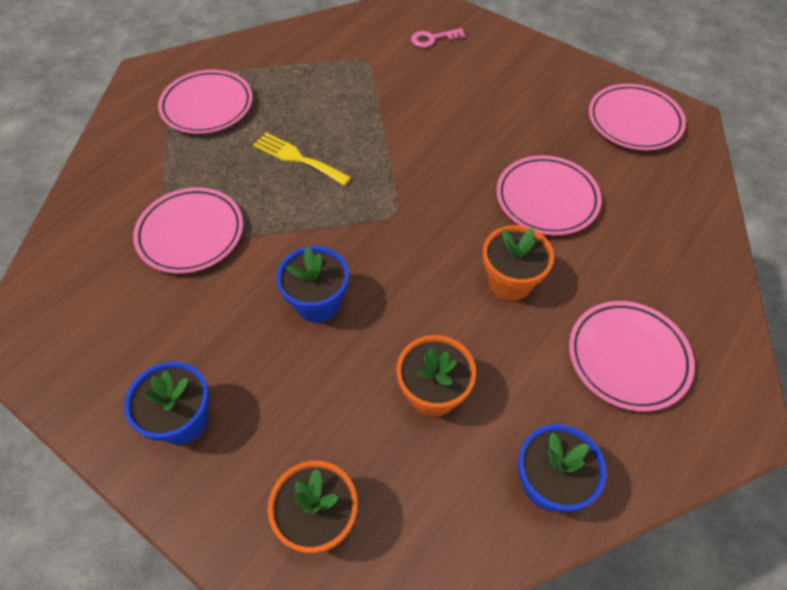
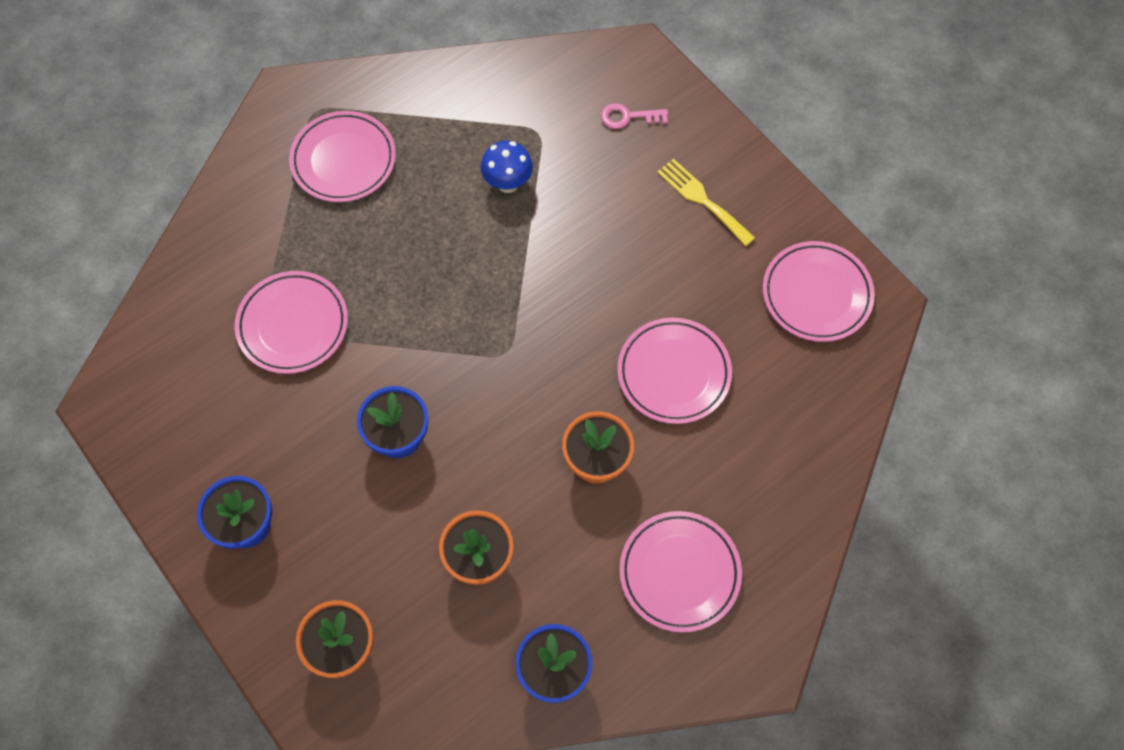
camera: 15 degrees right, 10 degrees up
yellow fork [253,133,352,186] -> yellow fork moved to [657,158,755,246]
none -> blue mushroom [481,141,533,193]

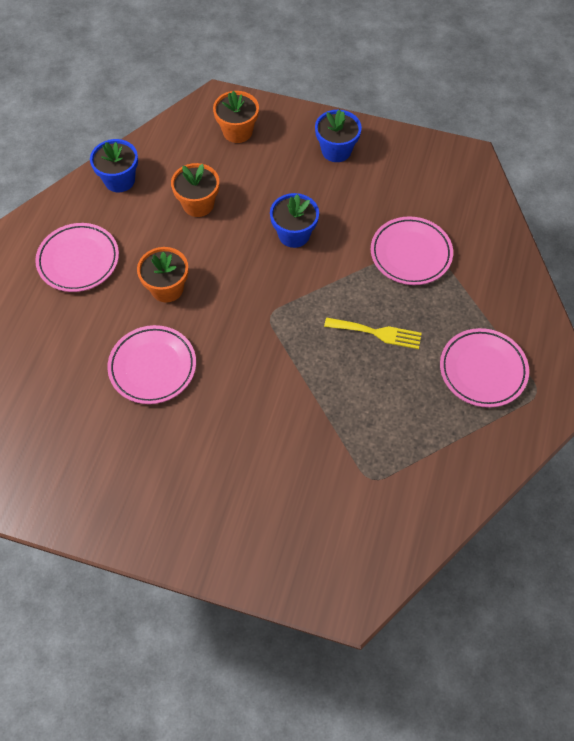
camera: 145 degrees right, 5 degrees down
blue mushroom [481,141,533,193] -> none
pink key [601,103,668,129] -> none
yellow fork [657,158,755,246] -> yellow fork moved to [324,317,422,349]
pink plate [763,241,875,342] -> none

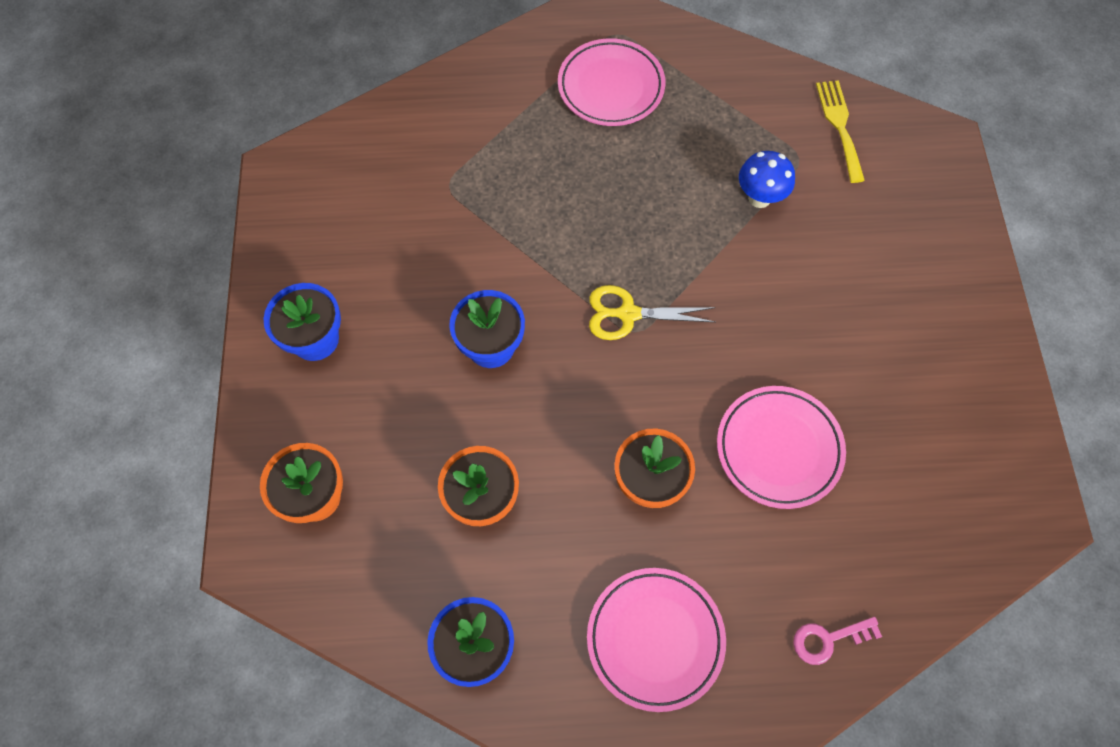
camera: 110 degrees left, 5 degrees up
yellow fork [324,317,422,349] -> yellow fork moved to [816,80,865,183]
pink plate [371,216,453,285] -> none
none -> yellow scissors [589,285,715,340]
none -> blue mushroom [739,151,795,208]
none -> pink key [793,617,882,665]

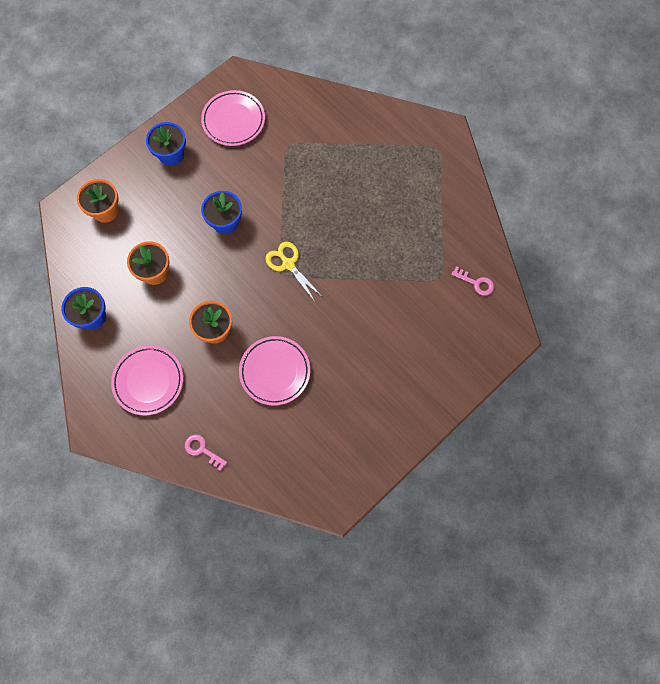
camera: 50 degrees right, 5 degrees up
pink plate [558,38,665,126] -> pink plate moved to [201,90,265,146]
blue mushroom [739,151,795,208] -> none
yellow fork [816,80,865,183] -> pink key [451,266,494,296]

